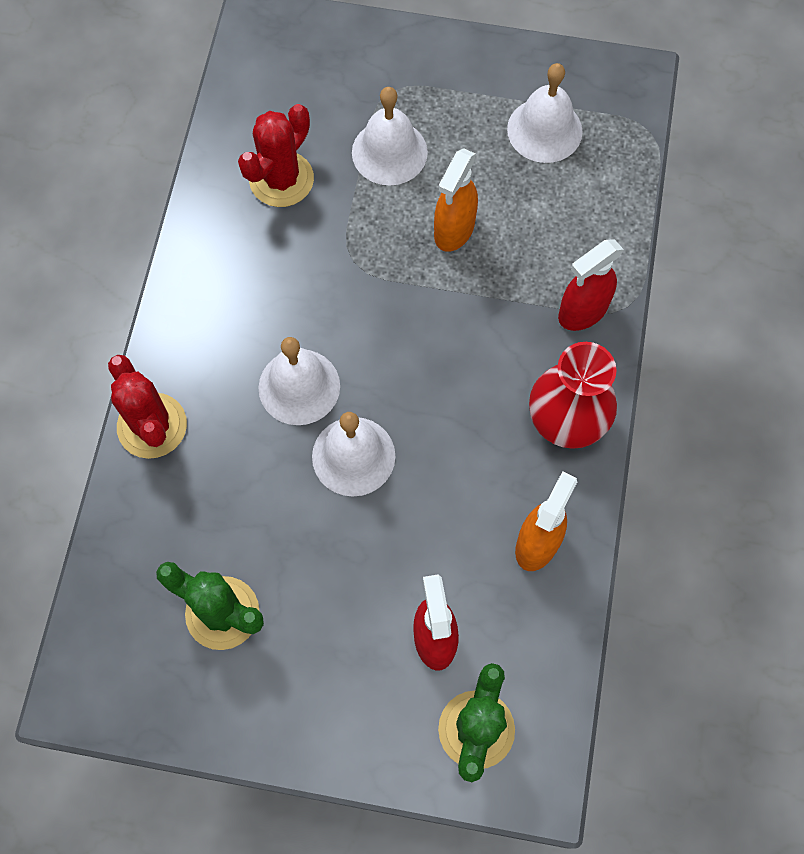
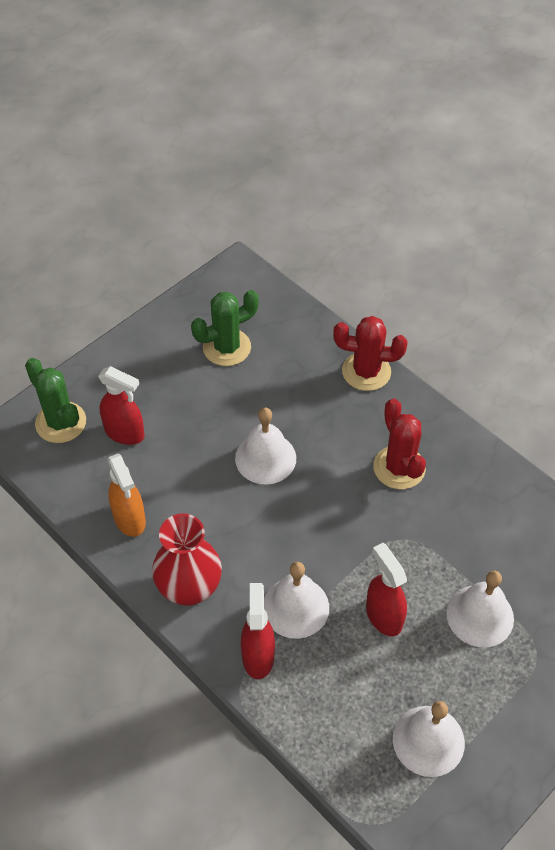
camera: 125 degrees right, 15 degrees down
red cactus [238,104,314,207] -> red cactus moved to [373,398,426,489]
white bell [258,337,340,425] -> white bell moved to [264,562,329,639]
orange spray bottle [434,148,478,252] -> red spray bottle [366,543,407,636]

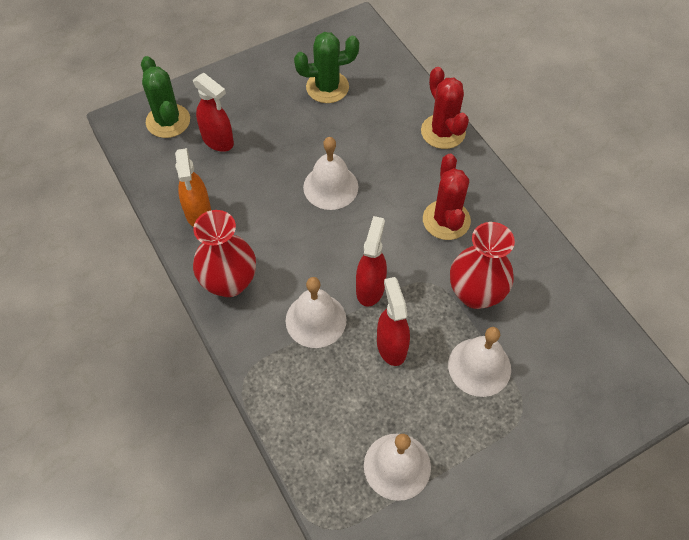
camera: 15 degrees right, 5 degrees up
red spray bottle [241,583,275,679] -> red spray bottle moved to [356,216,387,306]
red cactus [333,316,408,391] -> red cactus turned 45 degrees clockwise [421,67,469,149]
none -> red vase [450,222,515,309]

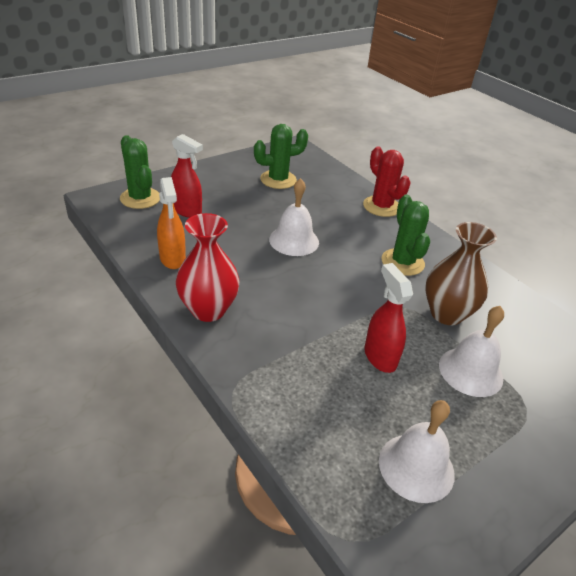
camera: 10 degrees left, 20 degrees down
white bell [286,277,346,348] -> none
red spray bottle [356,216,387,306] -> none
red cactus [423,154,471,240] -> green cactus [381,195,430,276]
red vase [450,222,515,309] -> brown vase [425,222,497,325]

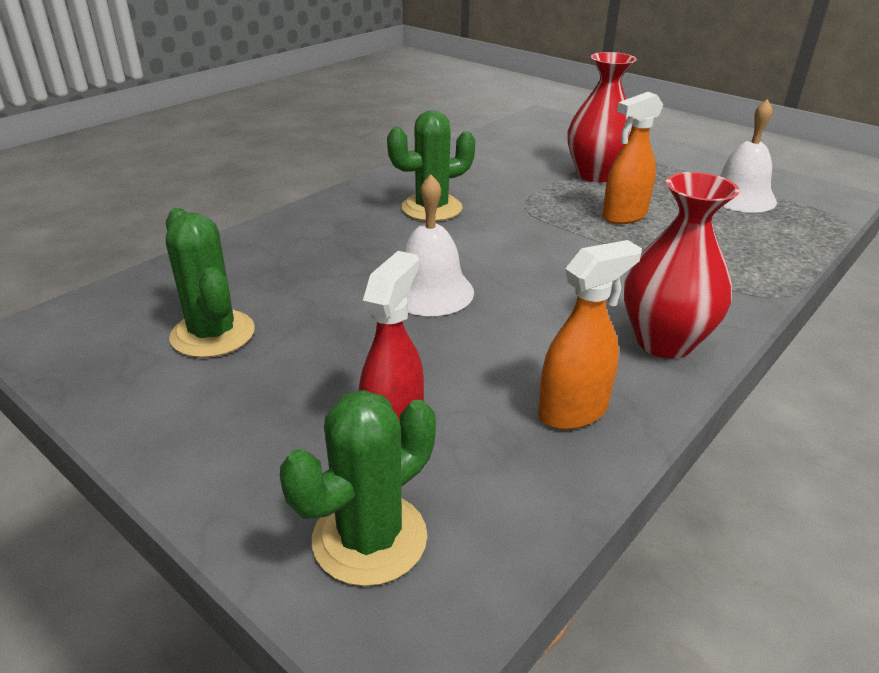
camera: 100 degrees left, 5 degrees down
red cactus [363,146,411,217] -> none
red spray bottle [364,263,413,373] -> orange spray bottle [602,92,663,224]
brown vase [425,222,497,325] -> none
white bell [439,306,504,397] -> red vase [568,52,637,182]

